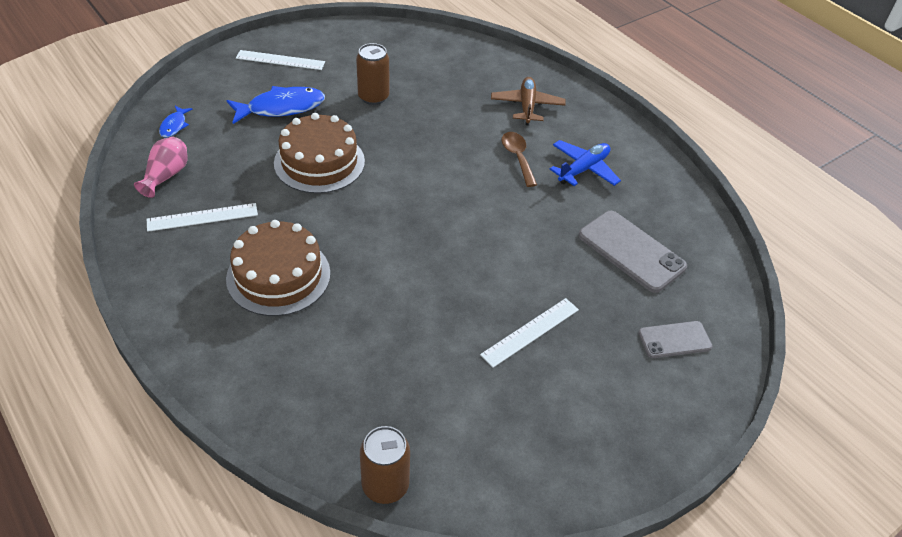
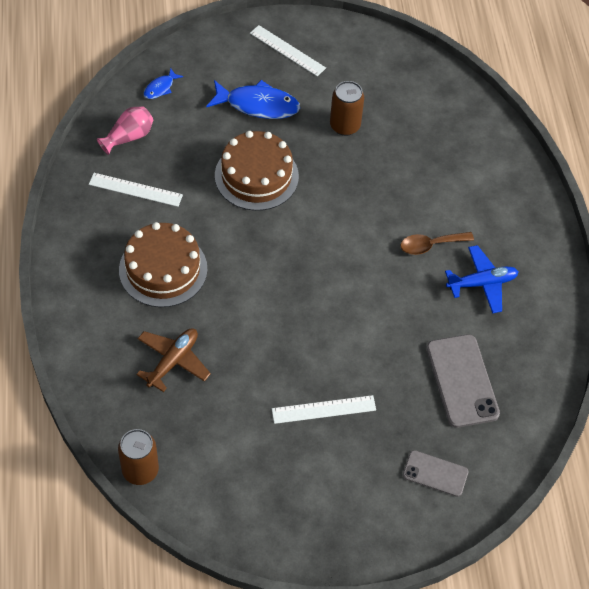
camera: 30 degrees right, 10 degrees up
brown plane [491,77,566,125] -> brown plane moved to [136,328,211,392]
brown spoon [502,132,537,187] -> brown spoon turned 120 degrees counterclockwise [400,232,474,255]

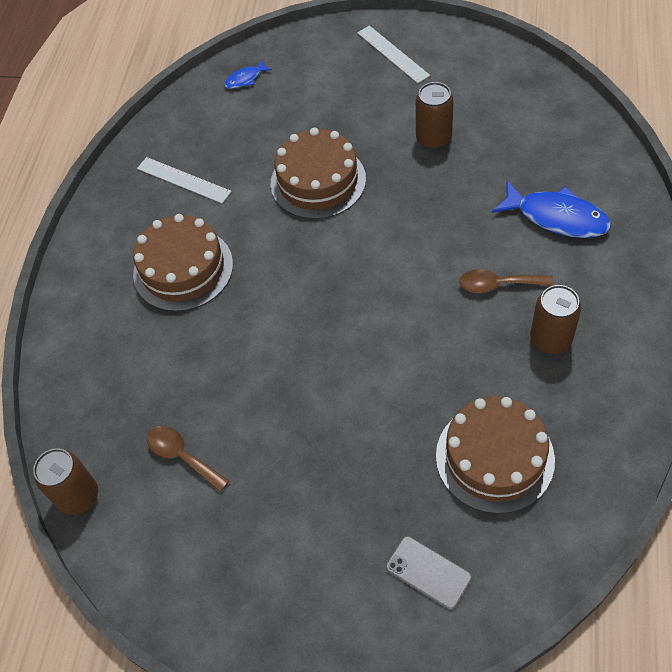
camera: 25 degrees right, 0 degrees up
pink vase [97,107,153,155] -> none
brown plane [136,328,211,392] -> none
blue fish [206,80,300,119] -> blue fish moved to [492,181,611,238]
white ruler [272,395,376,424] -> none
grey phone [426,334,500,428] -> brown cake [436,396,555,514]
blue plane [445,245,518,313] -> brown can [530,285,581,354]
none -> brown spoon [146,426,229,492]

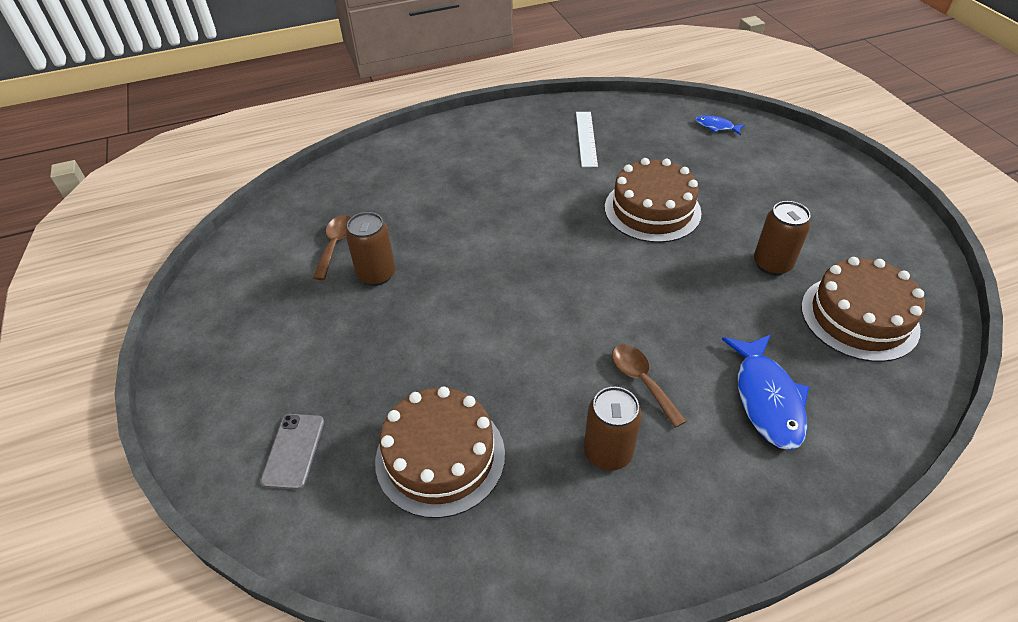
camera: 55 degrees right, 10 degrees down
brown can [33,449,98,515] -> brown can moved to [346,212,396,286]
brown cake [133,214,233,311] -> brown cake moved to [801,257,925,362]
white ruler [357,26,430,83] -> none

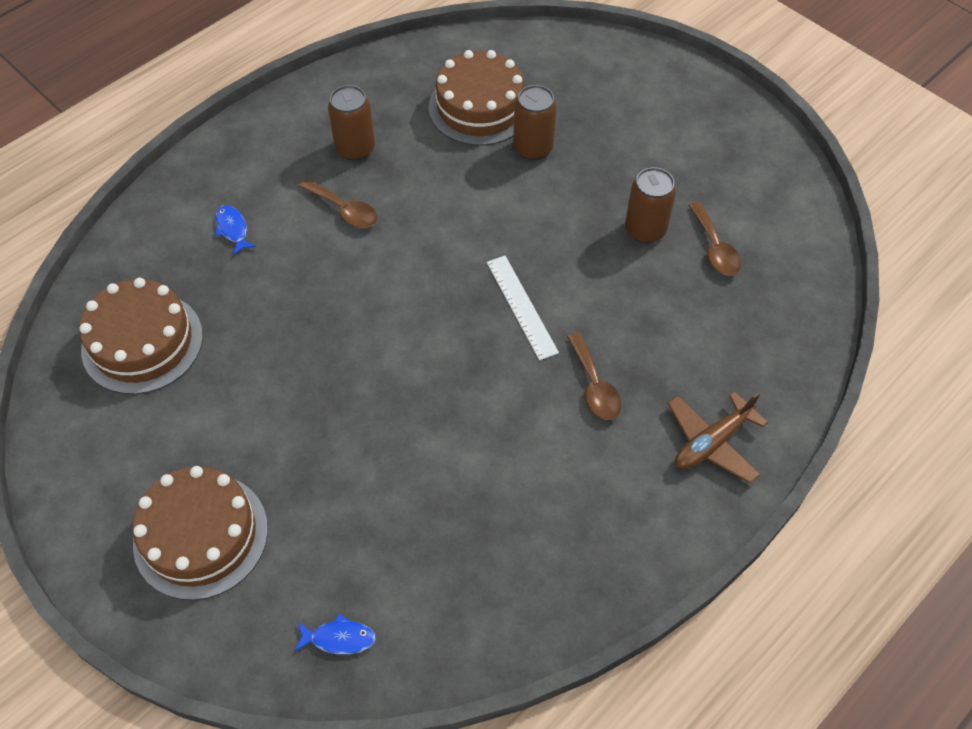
camera: 155 degrees right, 10 degrees up
grey phone [260,414,324,490] -> none
white ruler [576,112,598,167] -> white ruler moved to [487,256,559,360]
brown cake [605,158,702,243] -> brown cake moved to [133,466,268,600]
blue fish [722,334,809,450] -> blue fish [215,205,256,256], size x0.50
brown can [754,201,811,275] -> brown can moved to [513,85,557,160]
none -> brown spoon [567,332,621,420]
none -> brown plane [667,391,768,483]

